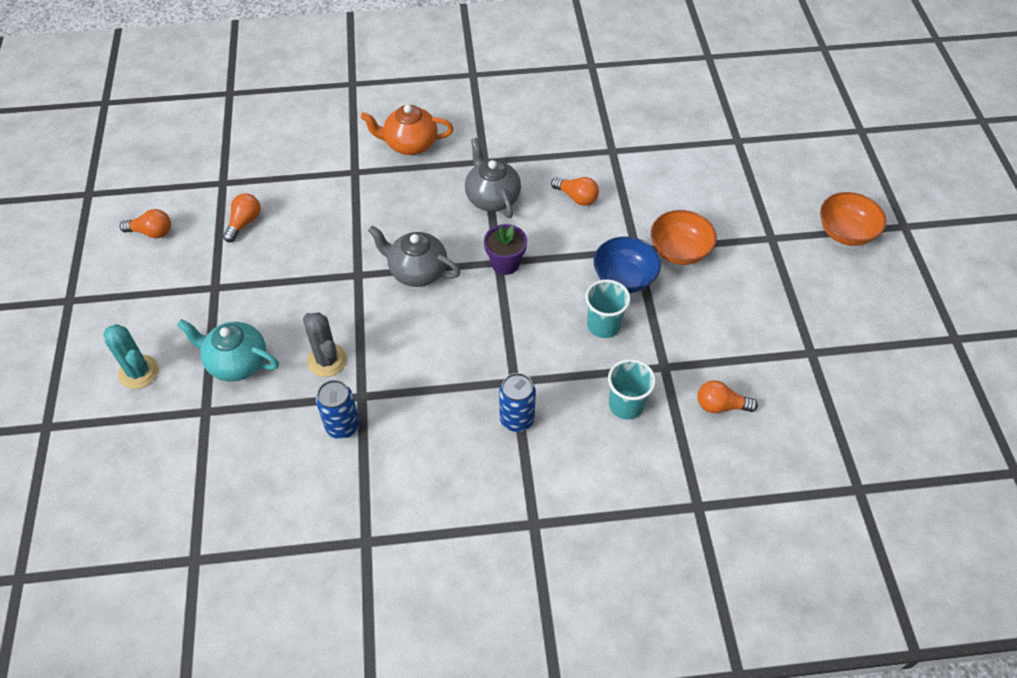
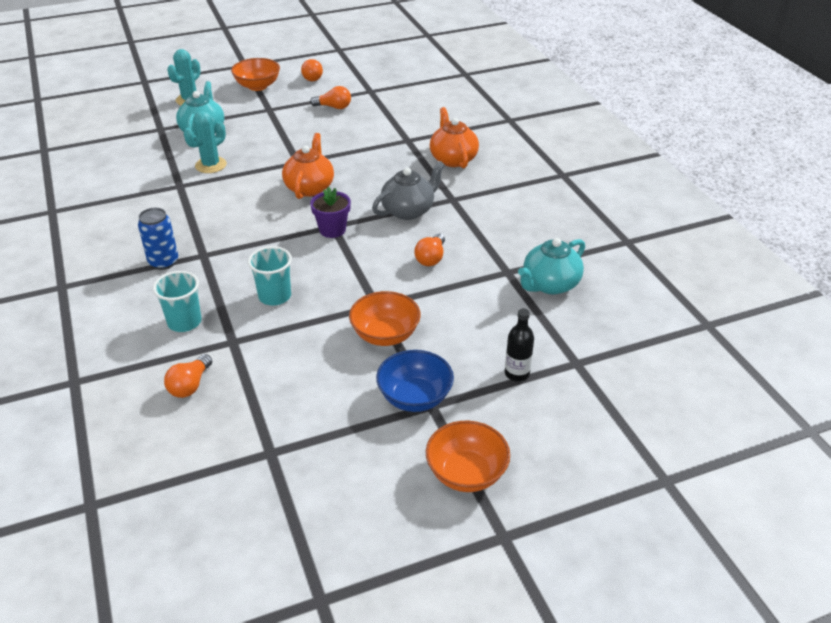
camera: 75 degrees right, 15 degrees down
grey cactus [303,312,347,377] -> turquoise cactus [184,111,227,173]
blue can [316,380,360,439] -> none
grey teapot [368,225,461,287] -> orange teapot [282,133,334,199]
blue bowl [594,236,661,293] -> blue bowl moved to [376,350,454,412]
orange light bulb [698,380,758,413] -> orange light bulb turned 150 degrees counterclockwise [164,354,212,398]
none -> orange bowl [231,58,280,91]
none -> black bottle [505,309,534,381]
none -> turquoise teapot [518,238,585,294]

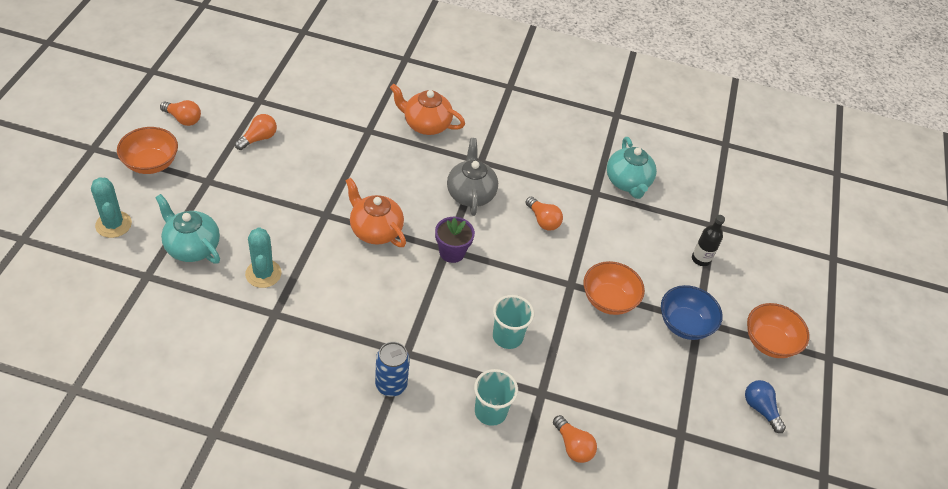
camera: 60 degrees left, 10 degrees up
none -> blue light bulb [745,380,786,433]

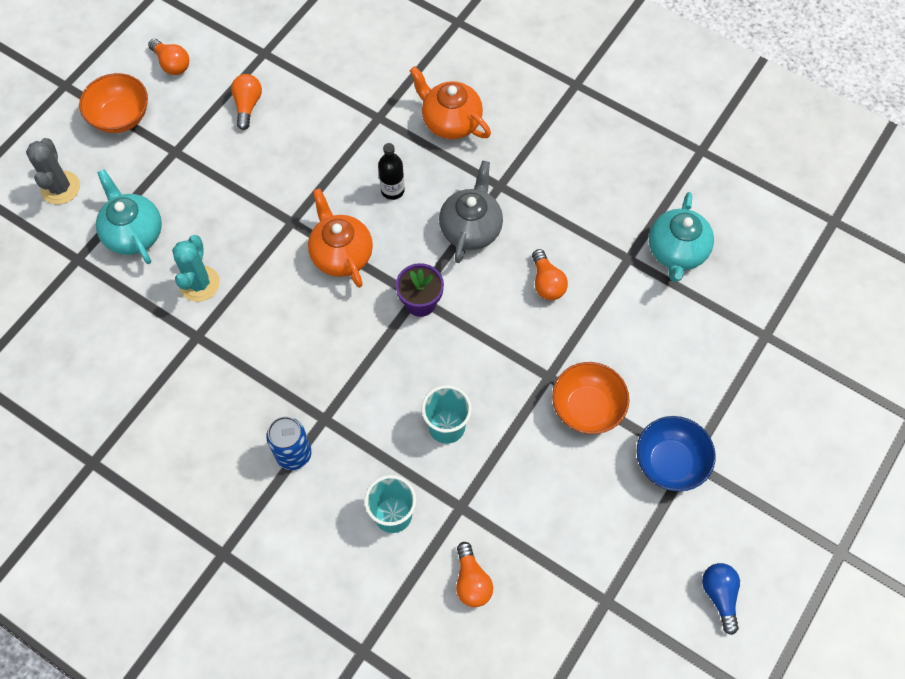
camera: 25 degrees right, 15 degrees up
turquoise cactus [91,177,132,238] -> grey cactus [26,138,80,204]
orange light bulb [235,114,277,150] -> orange light bulb turned 60 degrees counterclockwise [231,74,262,130]
black bottle [692,215,725,266] -> black bottle moved to [378,143,405,200]
orange bowl [747,303,809,358] -> none

